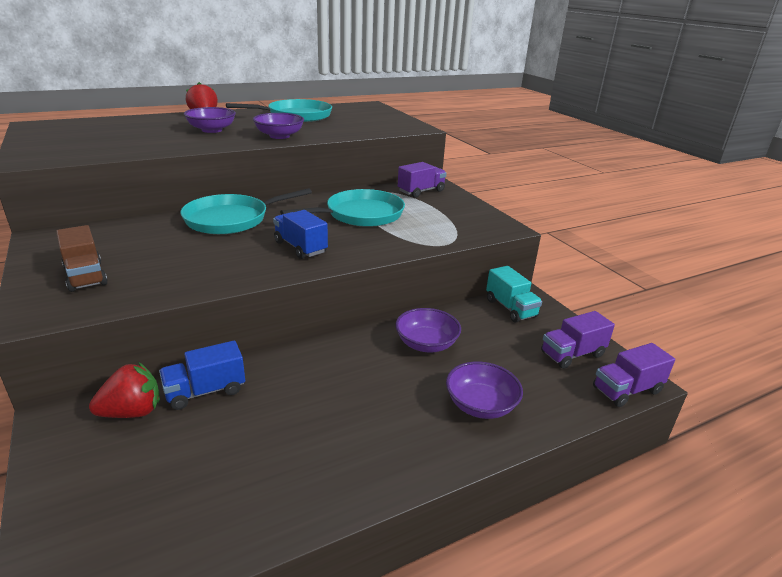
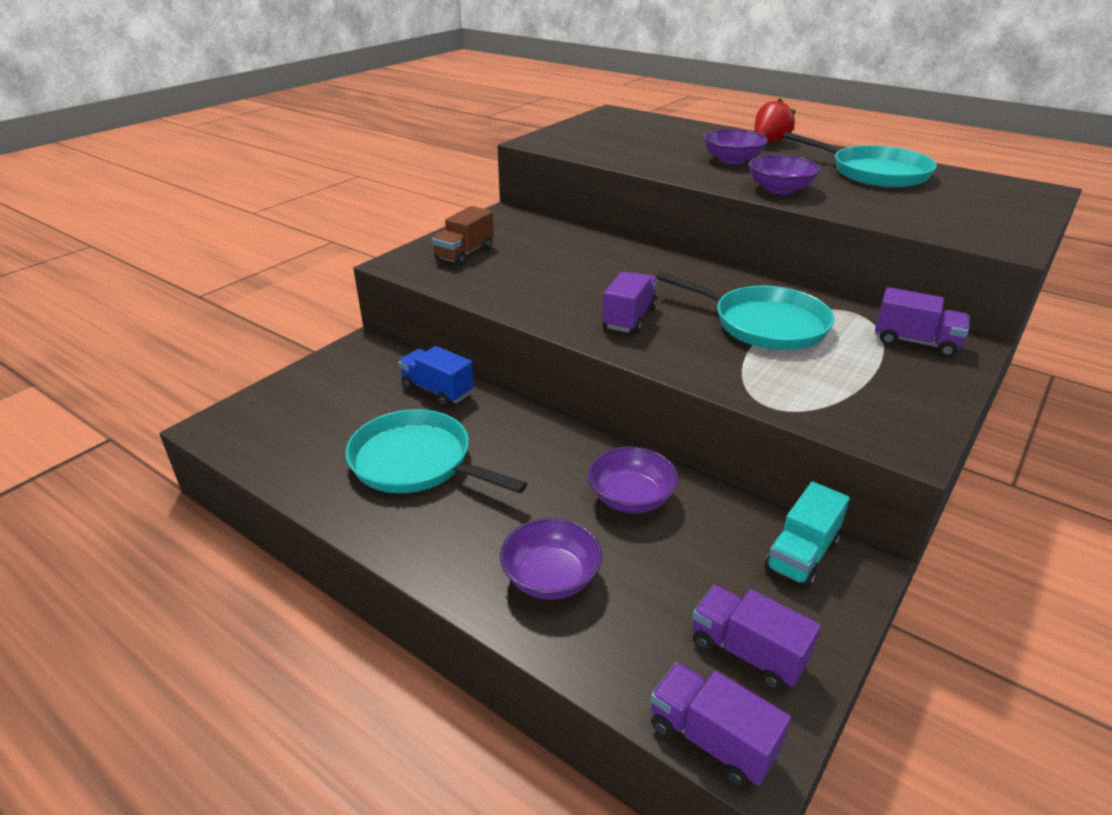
camera: 65 degrees right, 5 degrees up
red strawberry [89,362,160,418] -> none
turquoise pan [180,188,312,234] -> turquoise pan moved to [346,409,527,493]
blue truck [273,210,328,259] -> purple truck [603,272,657,334]

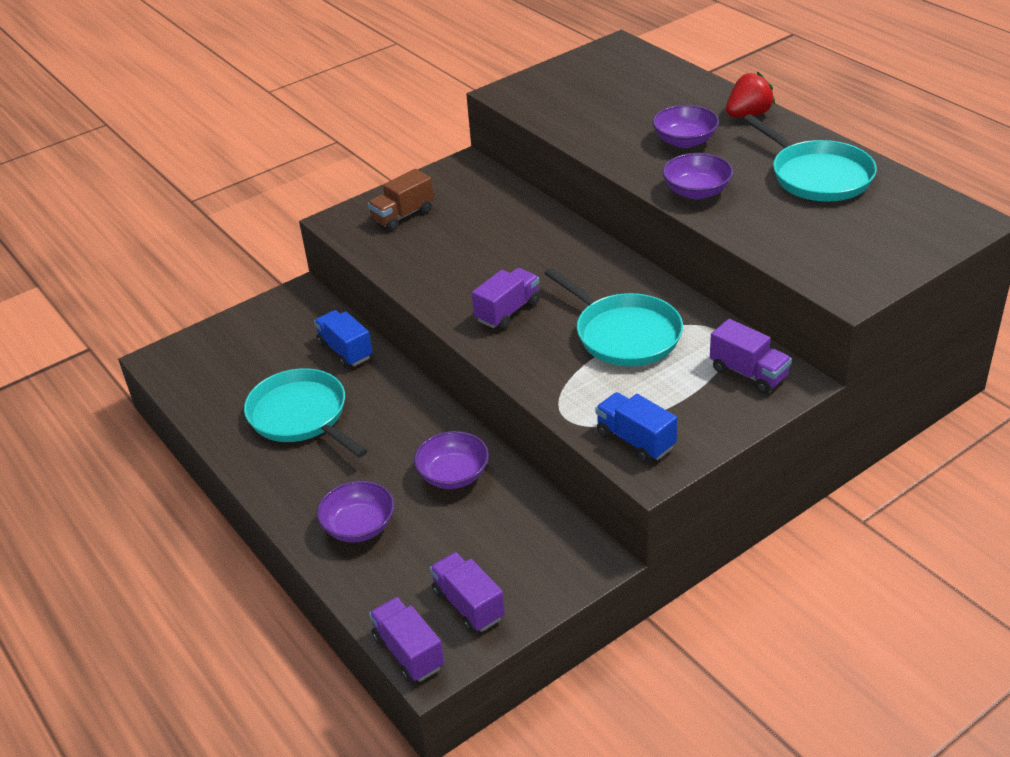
camera: 20 degrees right, 5 degrees up
turquoise truck [764,481,850,588] -> none
none -> blue truck [595,392,677,463]

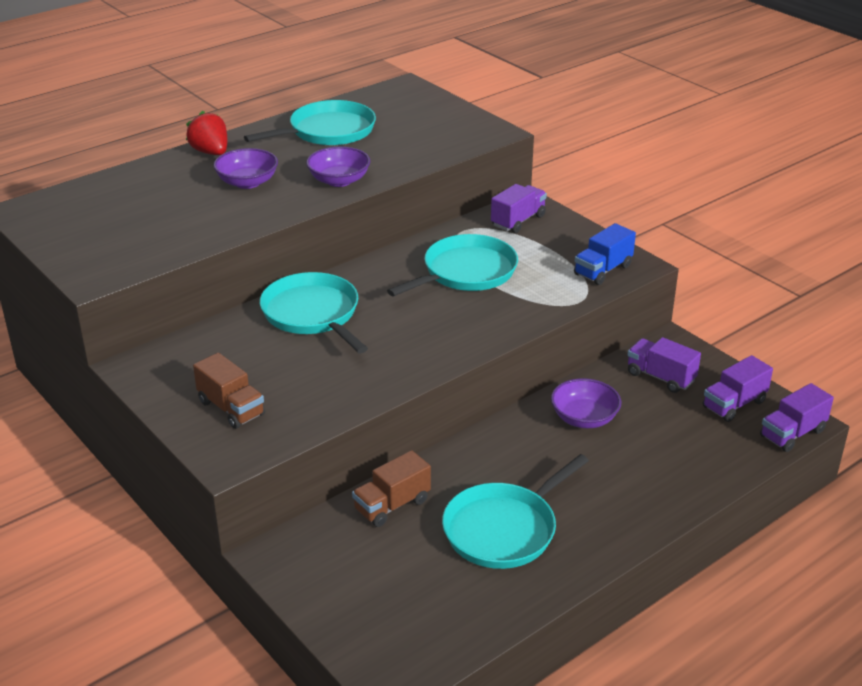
camera: 95 degrees left, 5 degrees down
blue truck [314,310,373,368] -> brown truck [352,450,431,527]
purple bowl [317,481,395,543] -> none
purple truck [472,268,540,329] -> purple truck moved to [627,337,701,393]
none -> turquoise pan [260,272,368,353]

